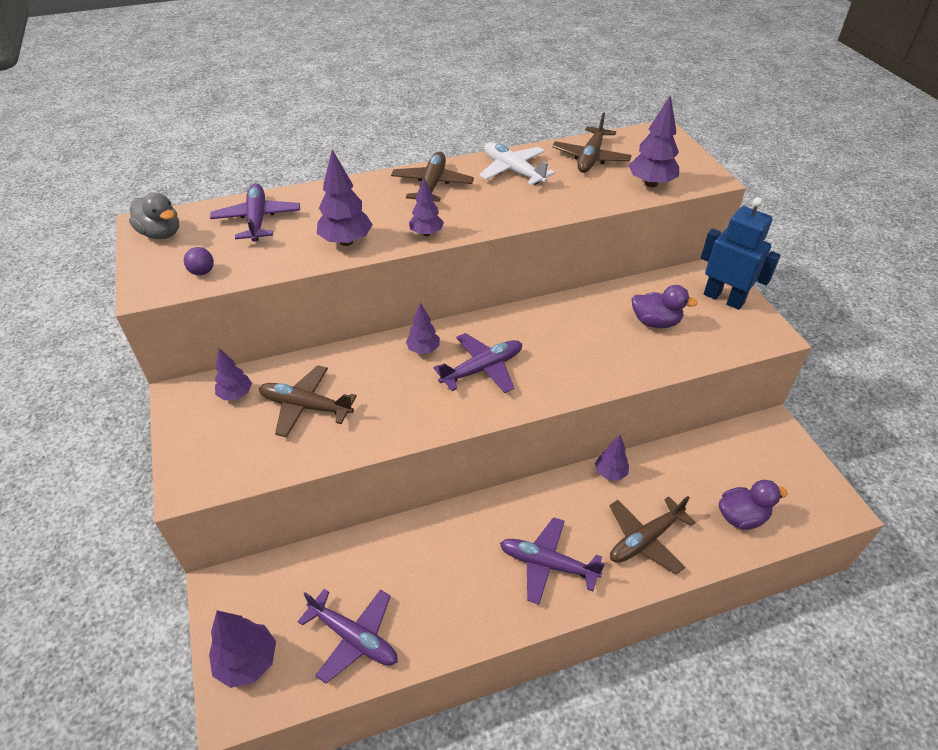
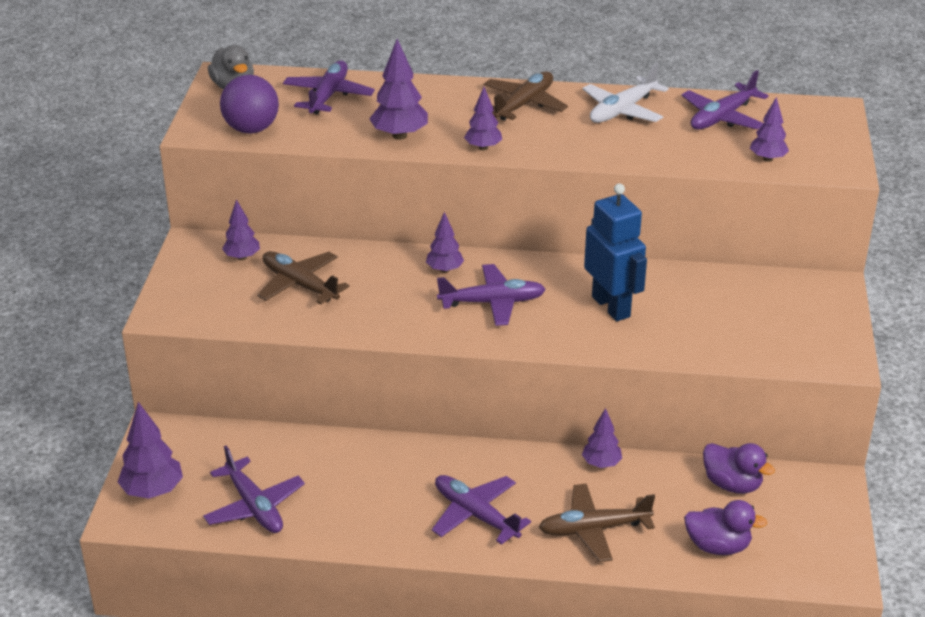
camera: 25 degrees right, 10 degrees down
purple ball [184,247,214,276] -> purple ball [220,75,279,134], size x2.05
white plane [479,142,555,185] -> white plane turned 120 degrees counterclockwise [582,63,669,123]
brown plane [552,112,632,173] -> purple plane [681,70,769,130]
purple tree [629,95,679,187] -> purple tree [750,97,789,162], size x0.64
purple duck [632,285,698,328] -> purple duck moved to [703,443,775,494]
blue robot [701,197,780,310] -> blue robot moved to [584,183,647,321]

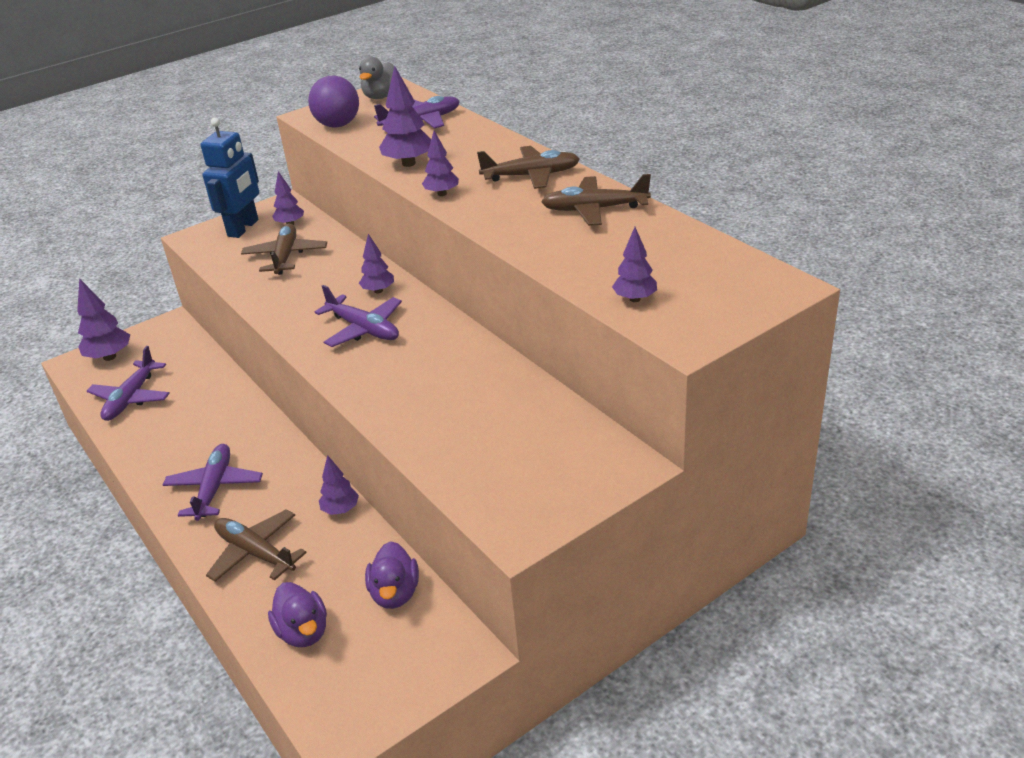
camera: 50 degrees right, 0 degrees up
white plane [582,63,669,123] -> brown plane [541,174,651,226]
blue robot [584,183,647,321] -> blue robot moved to [200,118,259,238]
purple plane [681,70,769,130] -> none

